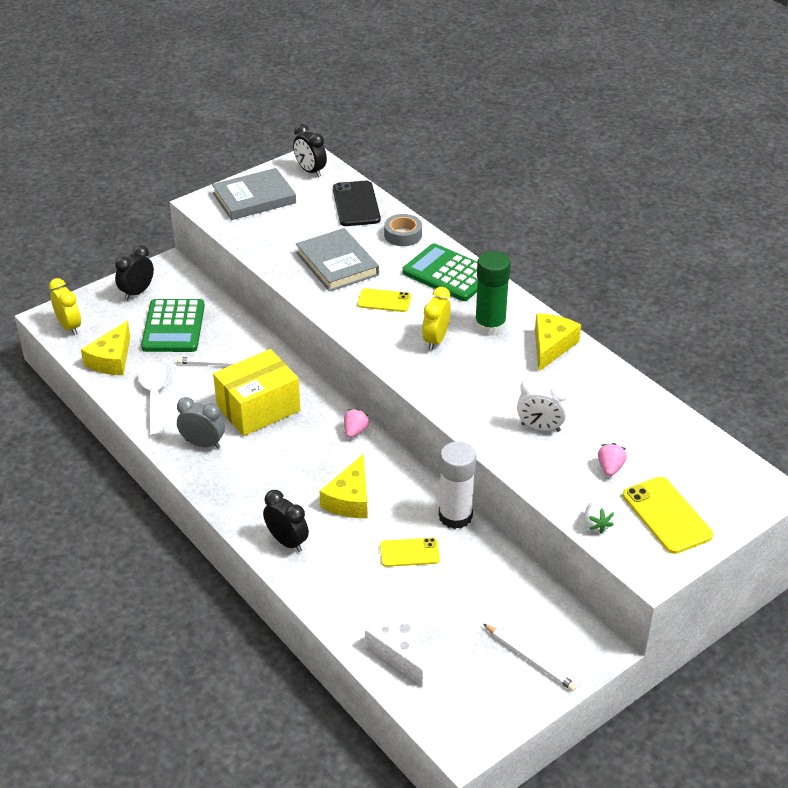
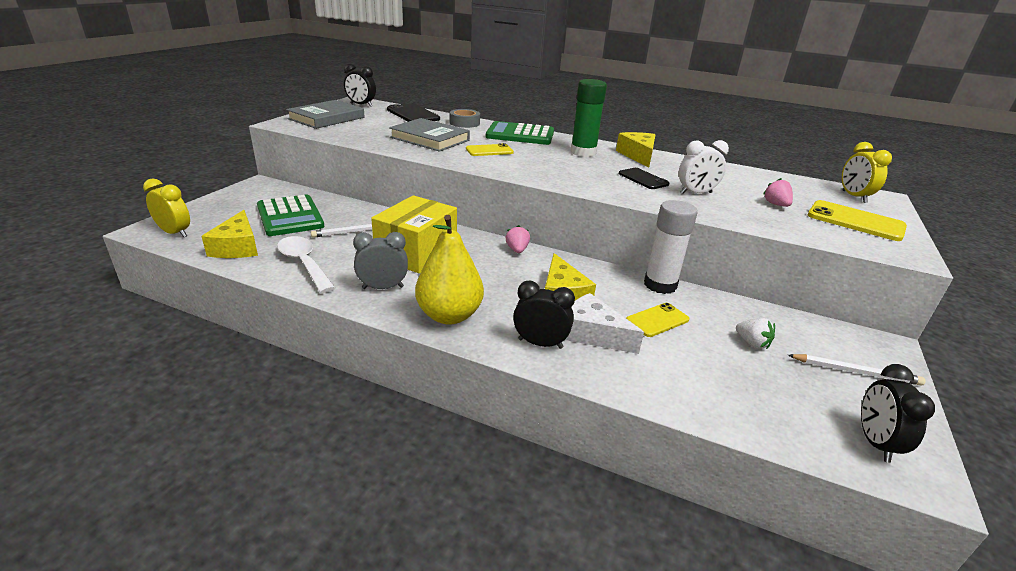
camera: 30 degrees left, 10 degrees down
black clock [115,245,154,300] -> black clock moved to [861,364,935,463]
white cheese [365,610,423,686] -> white cheese moved to [565,293,644,354]
yellow clock [422,287,451,350] -> yellow clock moved to [842,142,892,203]
white strawberry [584,502,614,534] -> white strawberry moved to [736,318,775,349]
none -> yellow pear [415,215,484,325]
none -> black phone [619,168,669,189]

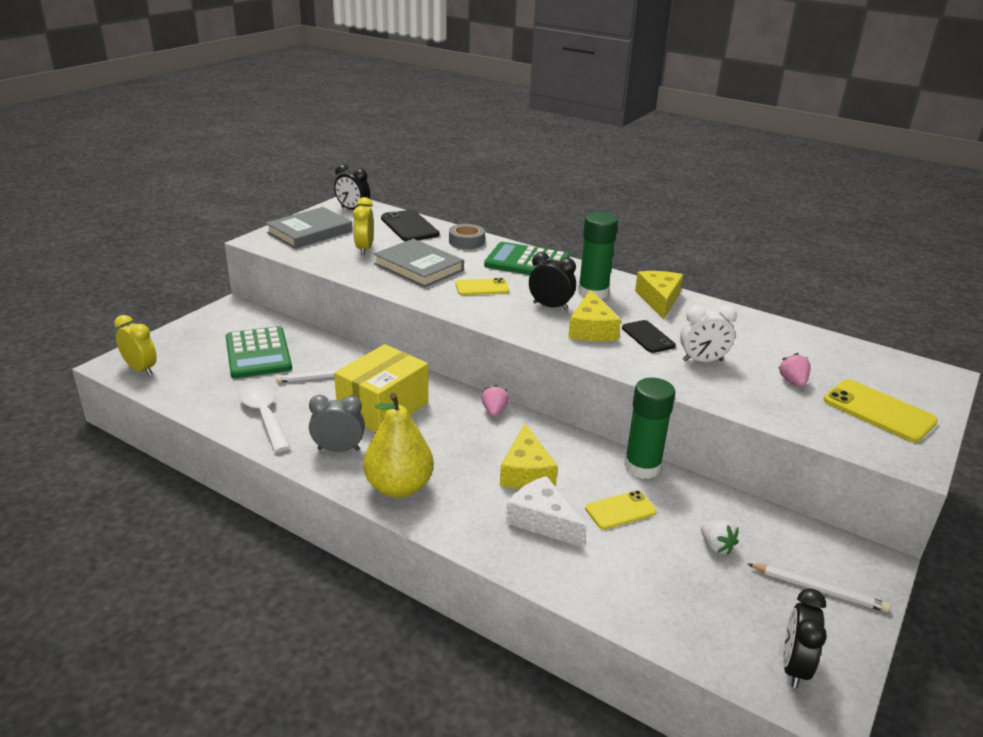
camera: 10 degrees right, 0 degrees up
yellow cheese [201,210,258,258] -> yellow cheese moved to [568,289,621,341]
black clock [513,281,575,349] -> black clock moved to [529,252,576,311]
white glue stick [644,200,697,294] -> green glue stick [624,378,675,479]
yellow clock [842,142,892,203] -> yellow clock moved to [353,197,374,255]

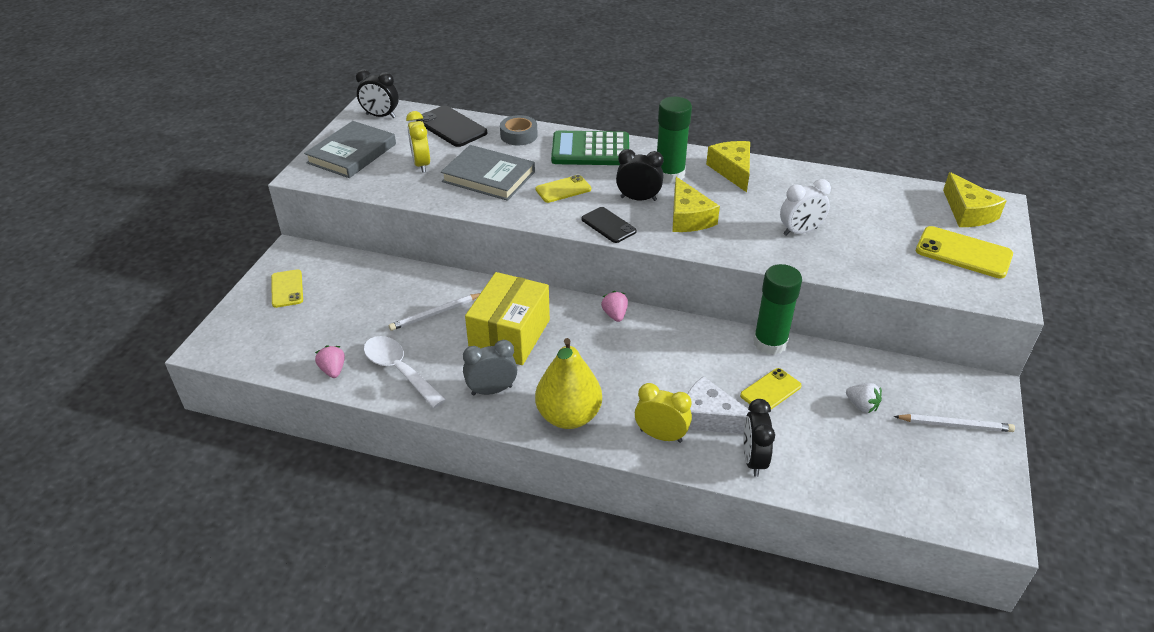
camera: 15 degrees left, 10 degrees up
yellow clock [114,315,157,376] -> yellow clock moved to [635,383,692,443]
green calculator [225,326,292,378] -> none
yellow cheese [500,424,558,489] -> yellow cheese moved to [943,172,1007,227]
black phone [622,320,676,353] -> black phone moved to [581,207,637,243]
pink strawberry [778,353,811,387] -> pink strawberry moved to [315,345,345,378]
black clock [783,588,827,688] -> black clock moved to [743,399,775,477]
none -> yellow phone [271,269,303,308]

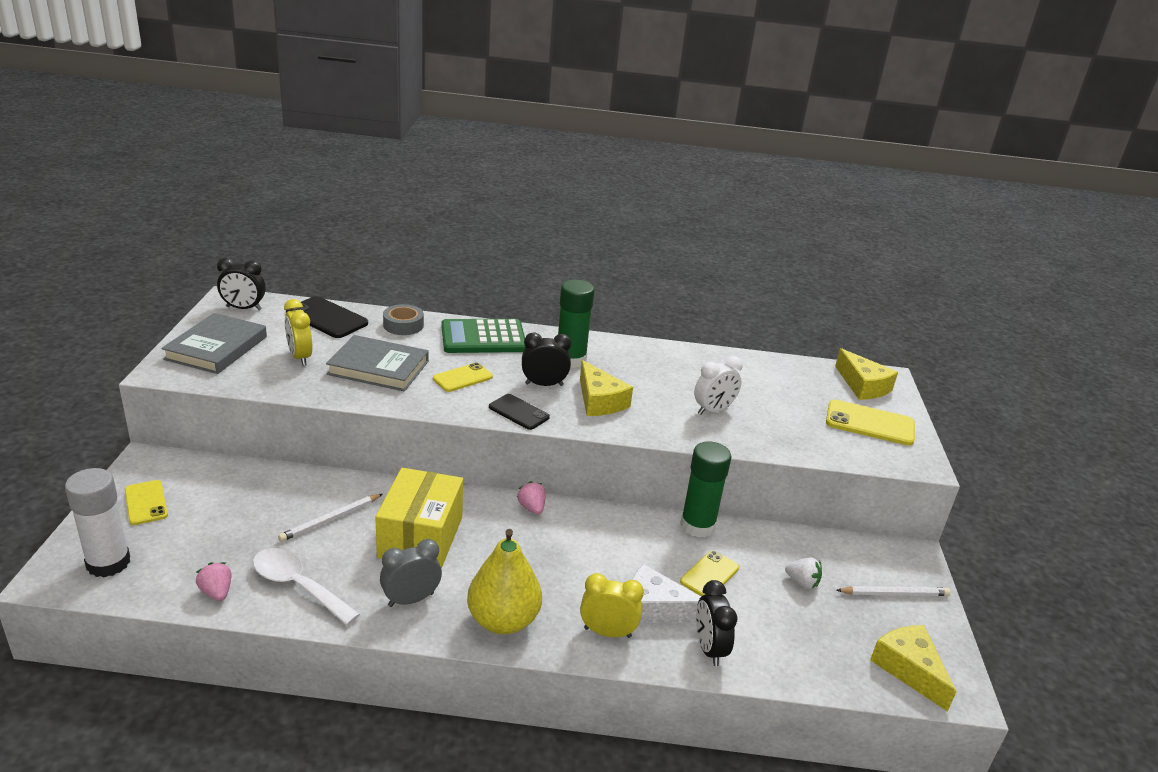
camera: 15 degrees left, 10 degrees down
yellow cheese [706,141,750,192] -> yellow cheese moved to [870,625,957,712]
none -> white glue stick [65,468,130,577]

